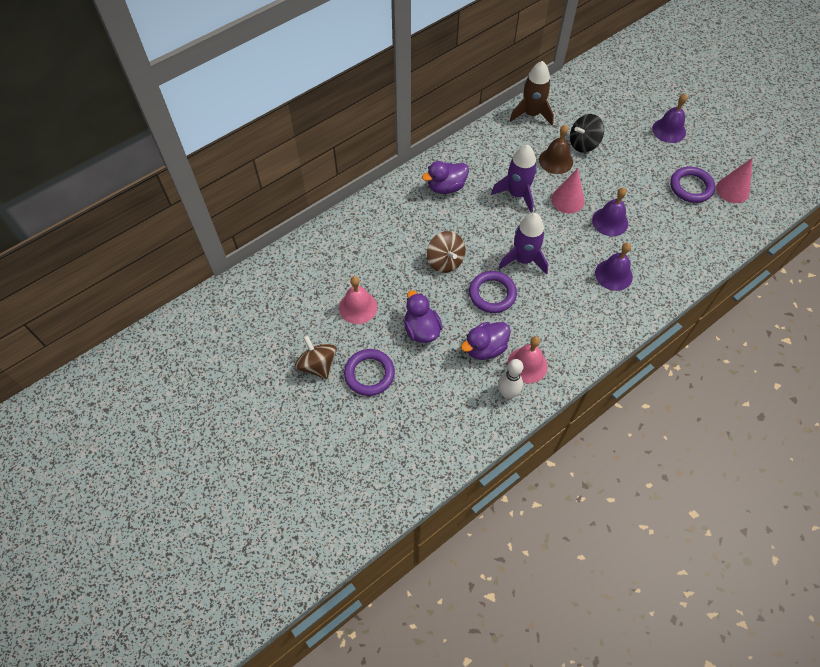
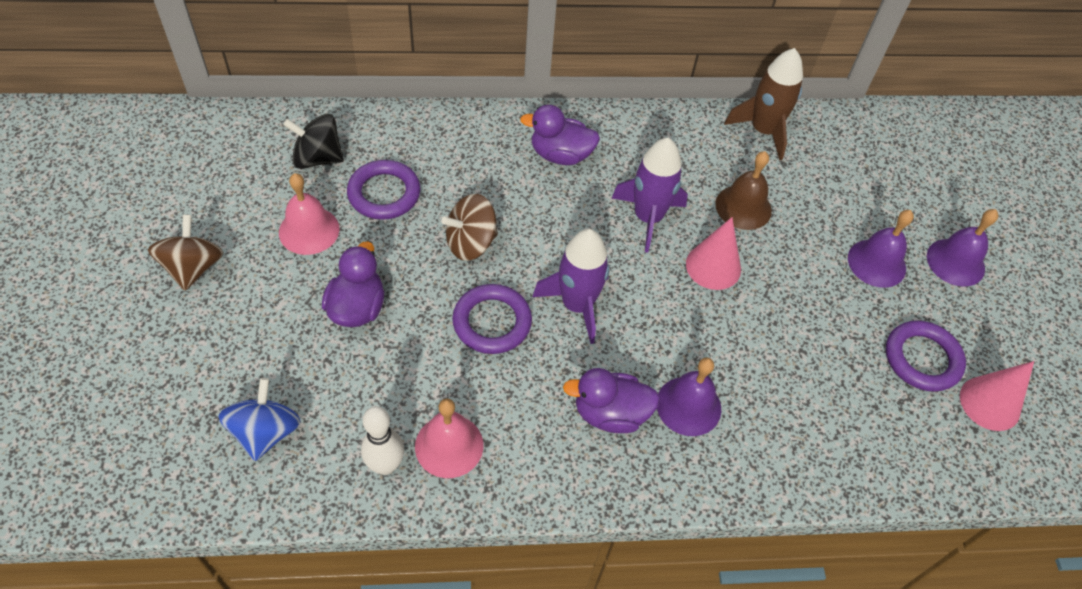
camera: 30 degrees right, 5 degrees down
purple ring [344,349,395,396] -> purple ring moved to [347,160,421,220]
brown spinning top [427,231,465,273] -> brown spinning top turned 60 degrees clockwise [441,194,498,261]
purple duck [461,322,511,360] -> purple duck moved to [563,368,660,433]
black spinning top [570,114,604,153] -> black spinning top moved to [283,114,344,169]
purple bell [592,188,628,236] -> purple bell moved to [848,210,914,288]
none -> blue spinning top [219,378,300,461]

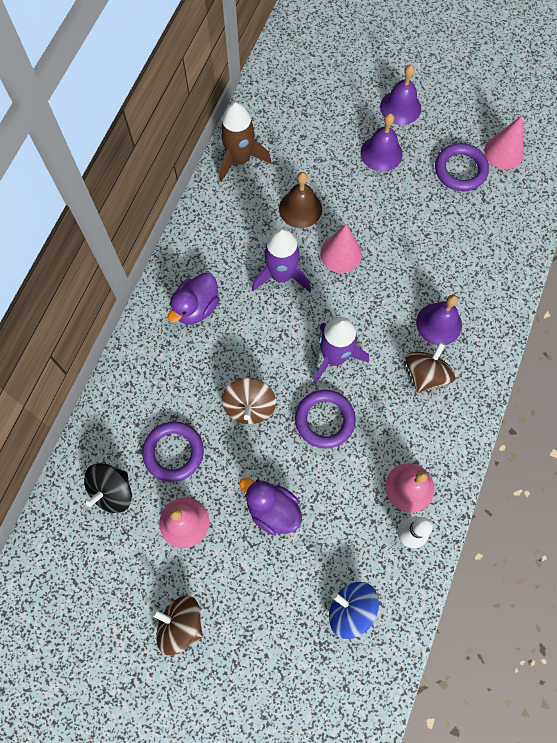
camera: 60 degrees left, 15 degrees up
purple duck [563,368,660,433] -> brown spinning top [405,342,455,393]

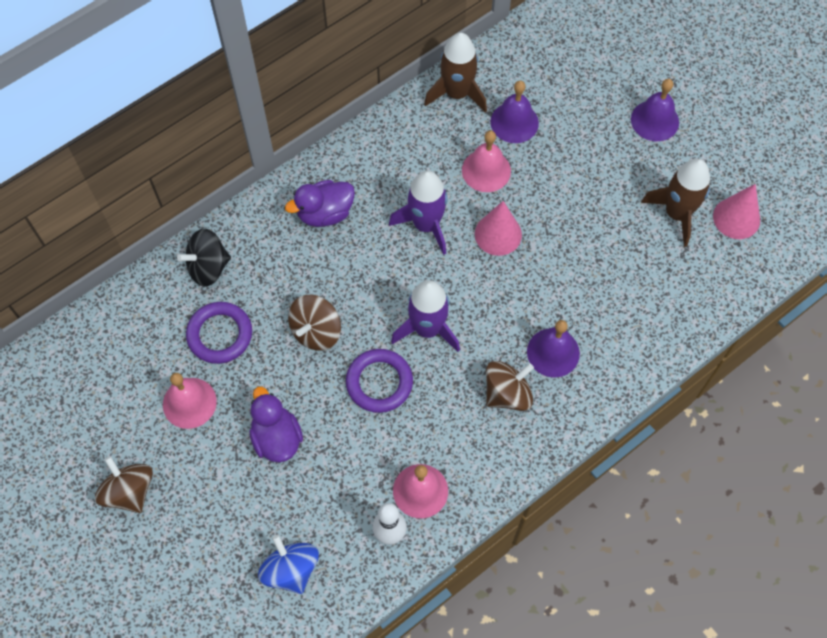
camera: 30 degrees right, 5 degrees down
black spinning top [84,463,132,513] -> black spinning top moved to [177,228,231,287]
brown bell [279,172,322,228] -> pink bell [462,130,511,192]
purple bell [360,113,403,172] -> purple bell moved to [490,81,539,143]
purple ring [435,143,489,191] -> brown rocket [641,159,710,247]

